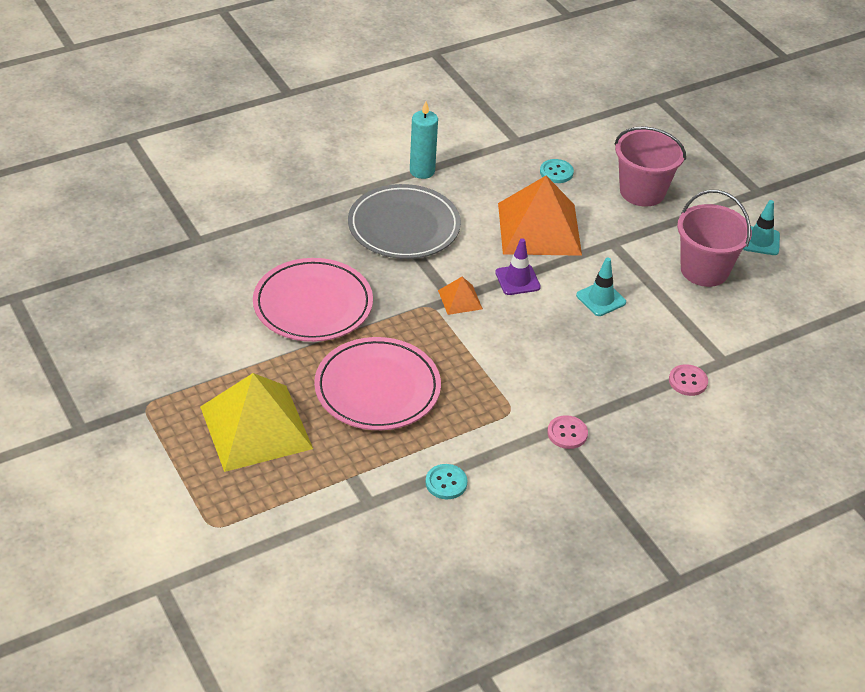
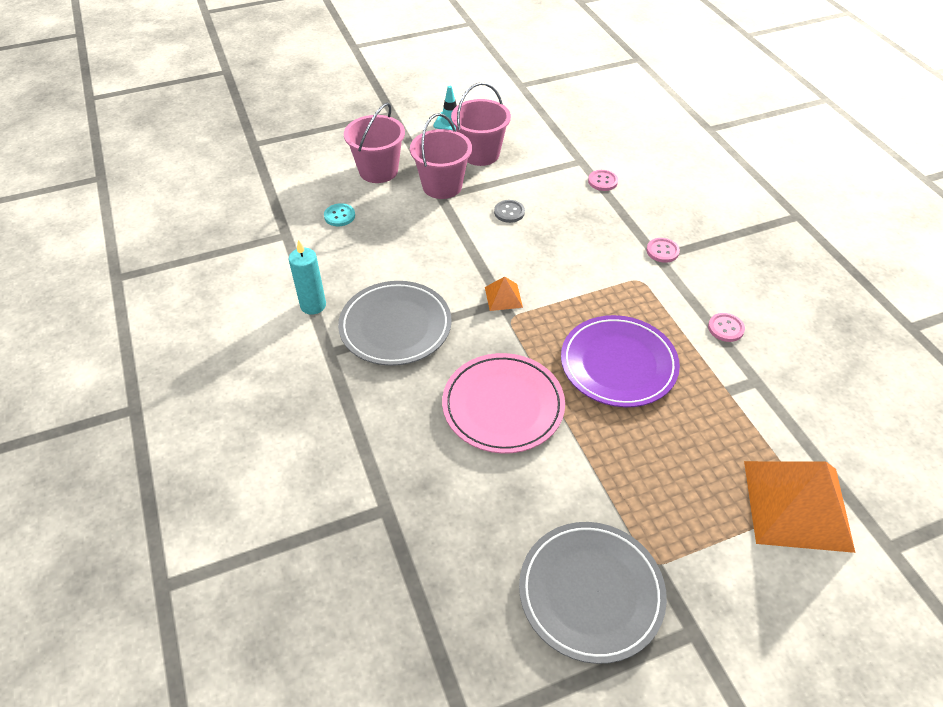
camera: 80 degrees left, 5 degrees up
yellow pyramid [200,373,313,472] -> none
pink plate [314,337,441,430] -> purple plate [561,315,680,407]
turquoise button [426,464,467,499] -> pink button [708,313,745,342]
purple traffic cone [495,238,541,295] -> none
orange pyramid [498,176,582,256] -> orange pyramid moved to [744,461,855,553]
turquoise traffic cone [576,258,626,316] -> grey button [494,200,525,223]
none -> pink bucket [410,113,472,199]
none -> grey plate [519,522,667,664]

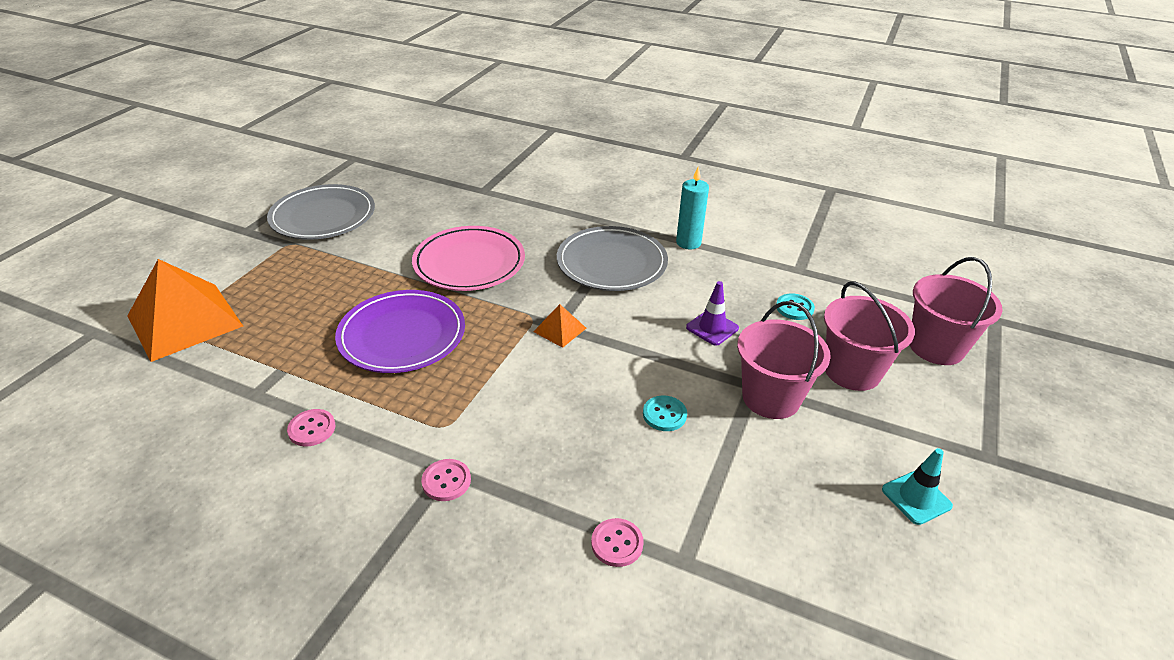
camera: 135 degrees right, 10 degrees down
pink bucket [451,82,511,166] -> pink bucket moved to [910,257,1003,365]
grey button [494,200,525,223] -> turquoise button [643,396,687,431]
none -> purple traffic cone [686,281,739,346]

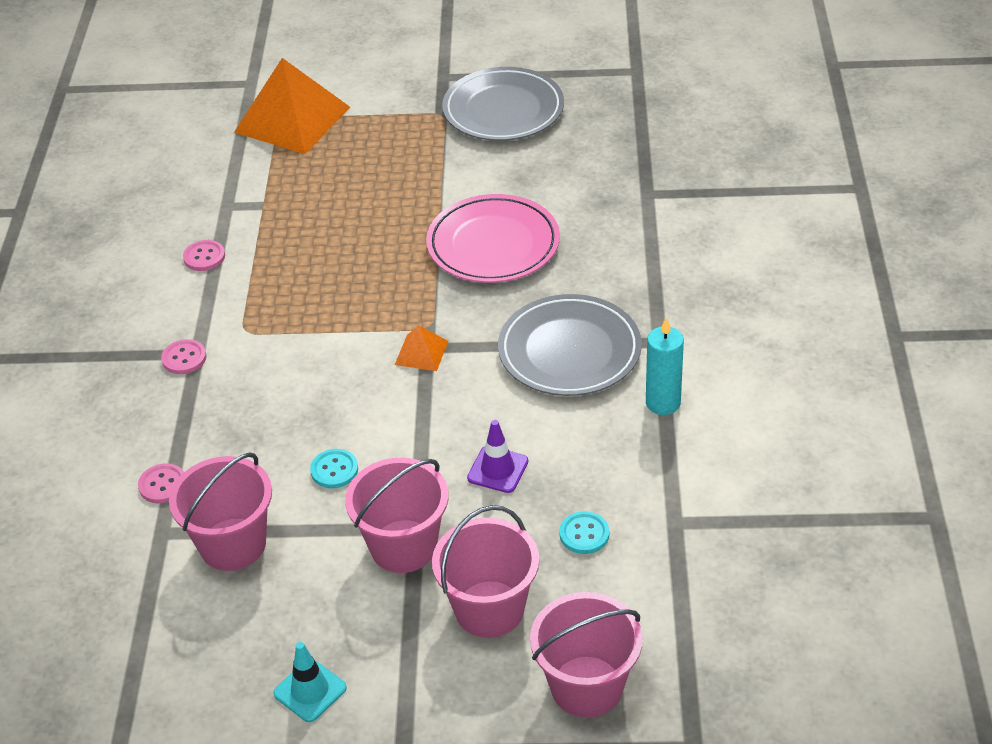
camera: 70 degrees right, 5 degrees up
purple plate [335,290,465,373] -> none
none -> pink bucket [169,452,272,571]

